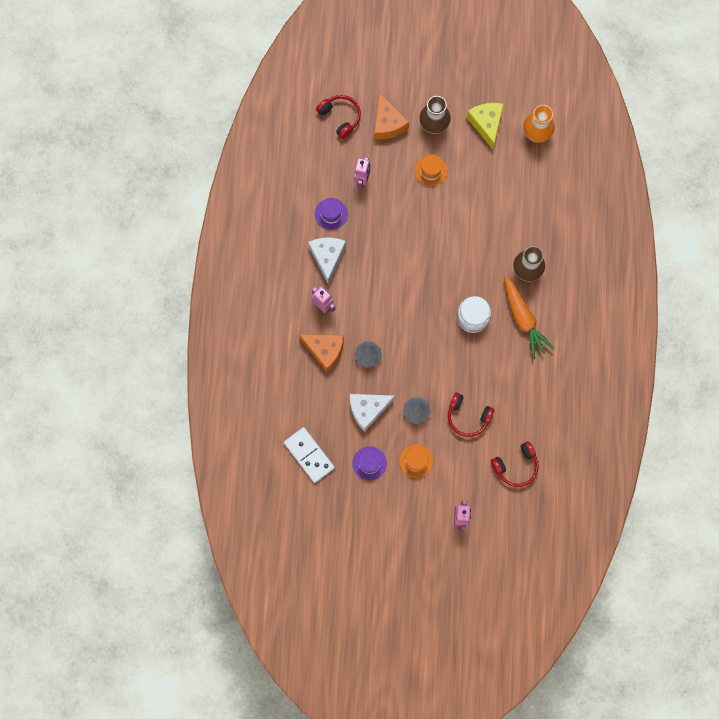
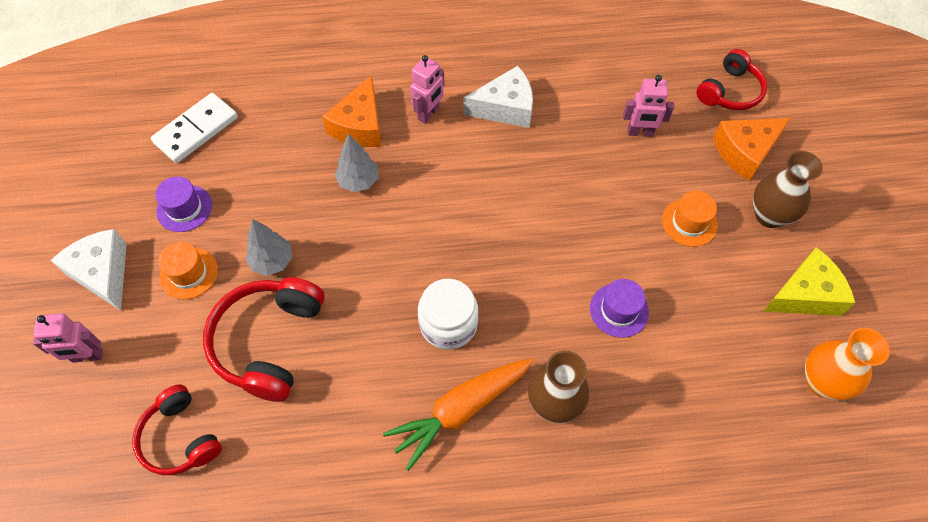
camera: 80 degrees right, 15 degrees down
purple hat [315,198,348,230] -> purple hat moved to [590,279,649,338]
white cheese [350,394,395,432] -> white cheese moved to [51,229,127,311]
red headphones [448,392,495,437] -> red headphones [203,277,325,402], size x1.52

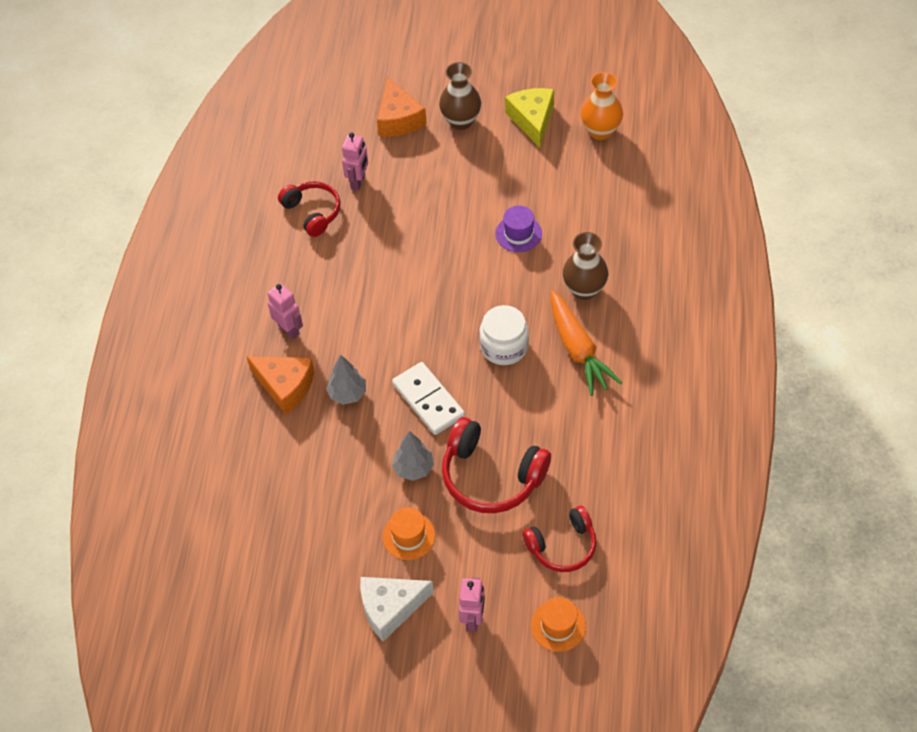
camera: 75 degrees left, 5 degrees down
white domino [151,93,238,163] -> white domino moved to [392,362,465,435]
purple hat [155,177,212,232] -> none
white cheese [463,66,533,128] -> none
orange hat [662,191,718,247] -> orange hat moved to [531,597,586,652]
red headphones [696,49,767,110] -> red headphones moved to [278,181,341,237]

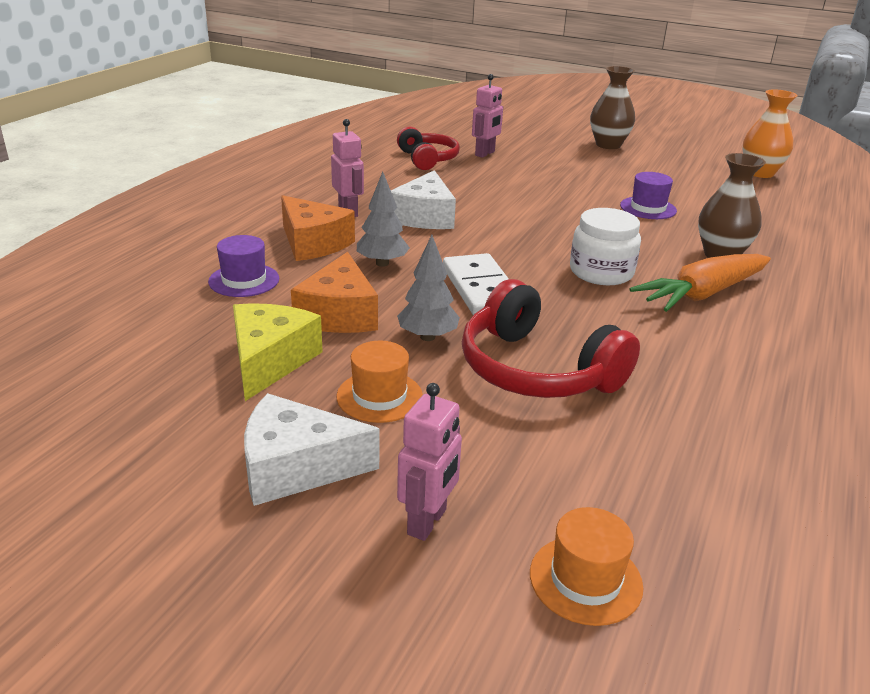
camera: 15 degrees right, 25 degrees down
orange cheese [377,77,427,137] -> orange cheese moved to [291,252,378,333]
yellow cheese [505,88,554,148] -> yellow cheese moved to [233,303,323,401]
red headphones [522,506,597,572] -> none
orange carrot [550,290,622,396] -> orange carrot turned 60 degrees clockwise [630,254,771,312]
none -> purple hat [208,235,279,297]
none -> white cheese [391,170,456,229]

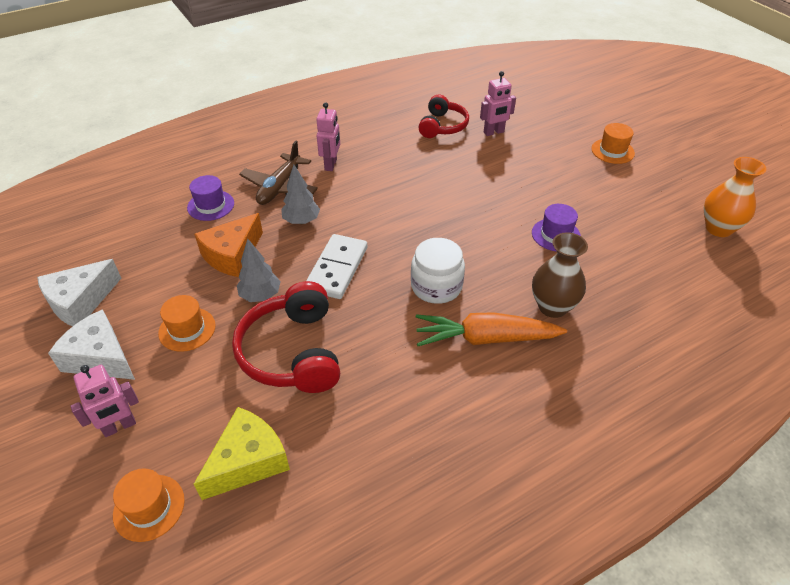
camera: 35 degrees right, 15 degrees up
yellow cheese [233,303,323,401] -> yellow cheese moved to [194,407,290,500]
orange cheese [281,195,355,261] -> brown plane [239,141,318,205]
white cheese [391,170,456,229] -> white cheese moved to [37,259,121,326]
brown vase [590,66,635,149] -> orange hat [591,123,635,164]

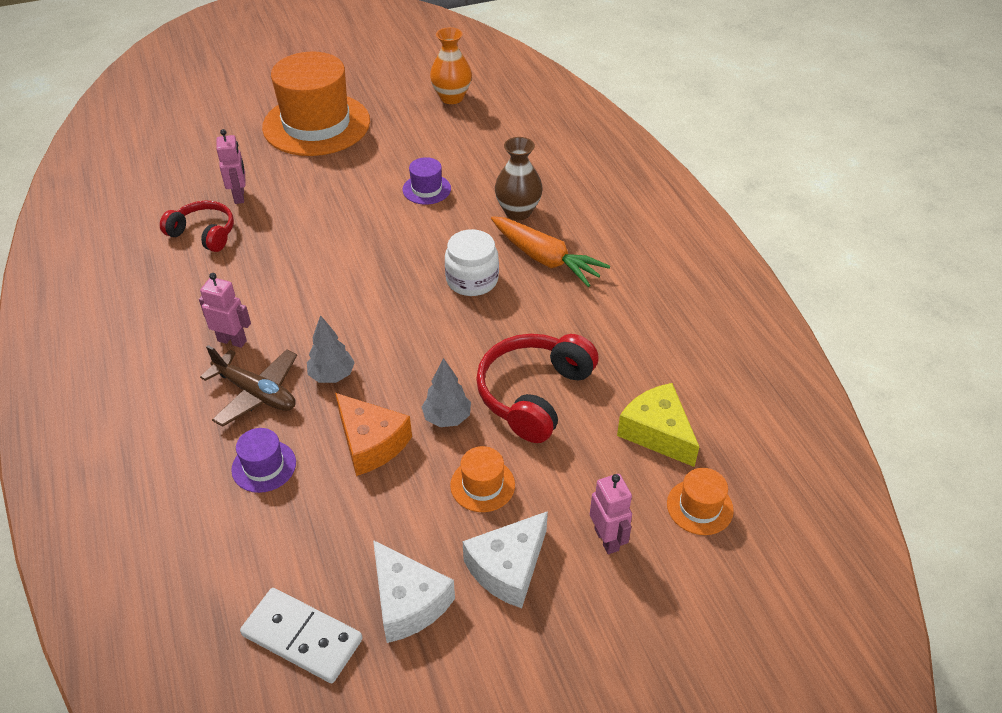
camera: 80 degrees left, 0 degrees up
red headphones [232,281,340,393] -> red headphones turned 120 degrees clockwise [476,334,598,443]
white domino [306,234,367,299] -> white domino moved to [240,588,363,683]
orange carrot [416,312,567,346] -> orange carrot turned 60 degrees counterclockwise [491,216,610,287]
orange hat [591,123,635,164] -> orange hat [262,52,370,156], size x2.38

